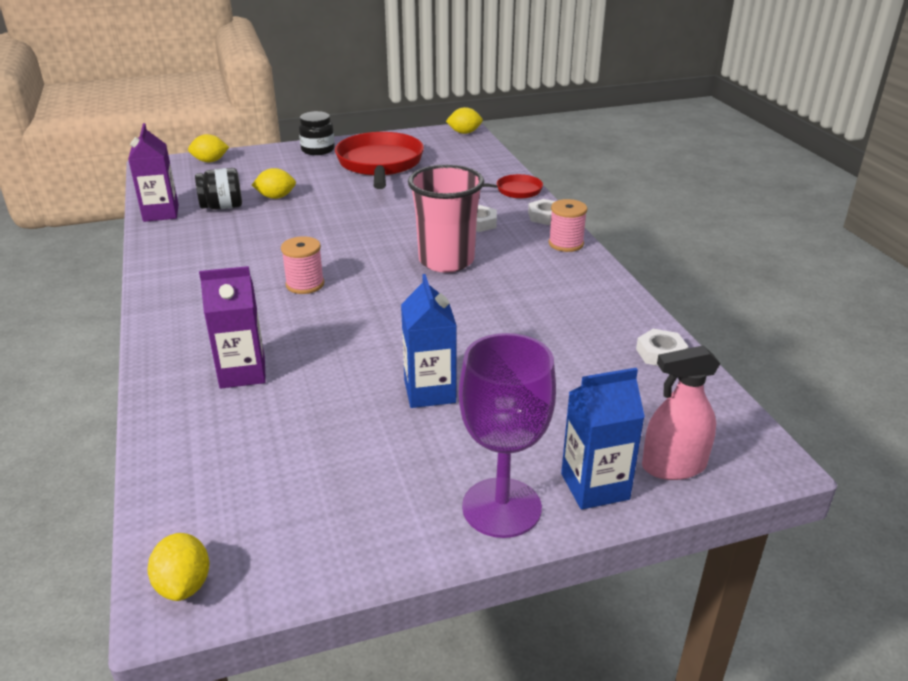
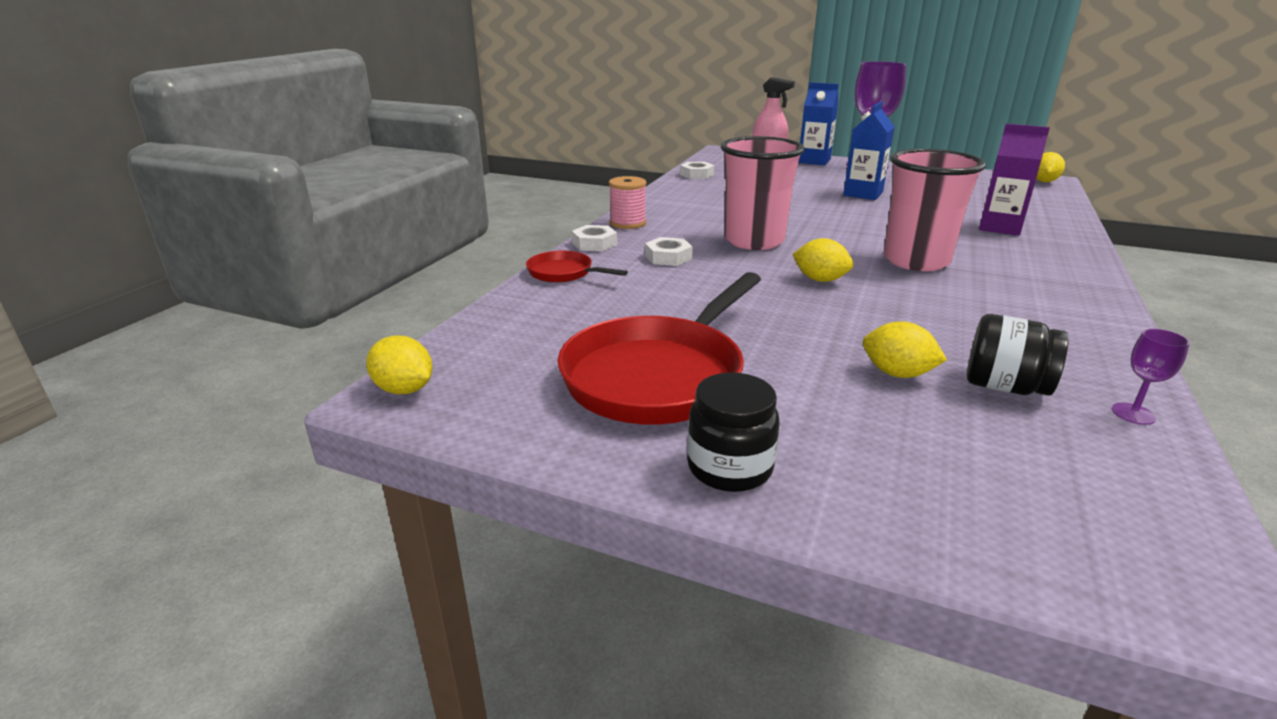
camera: 140 degrees left, 5 degrees down
purple carton [128,123,179,222] -> purple goblet [1112,328,1190,425]
yellow lemon [188,134,229,162] -> yellow lemon moved to [792,238,854,282]
pink spool [281,236,324,294] -> pink cup [884,149,986,271]

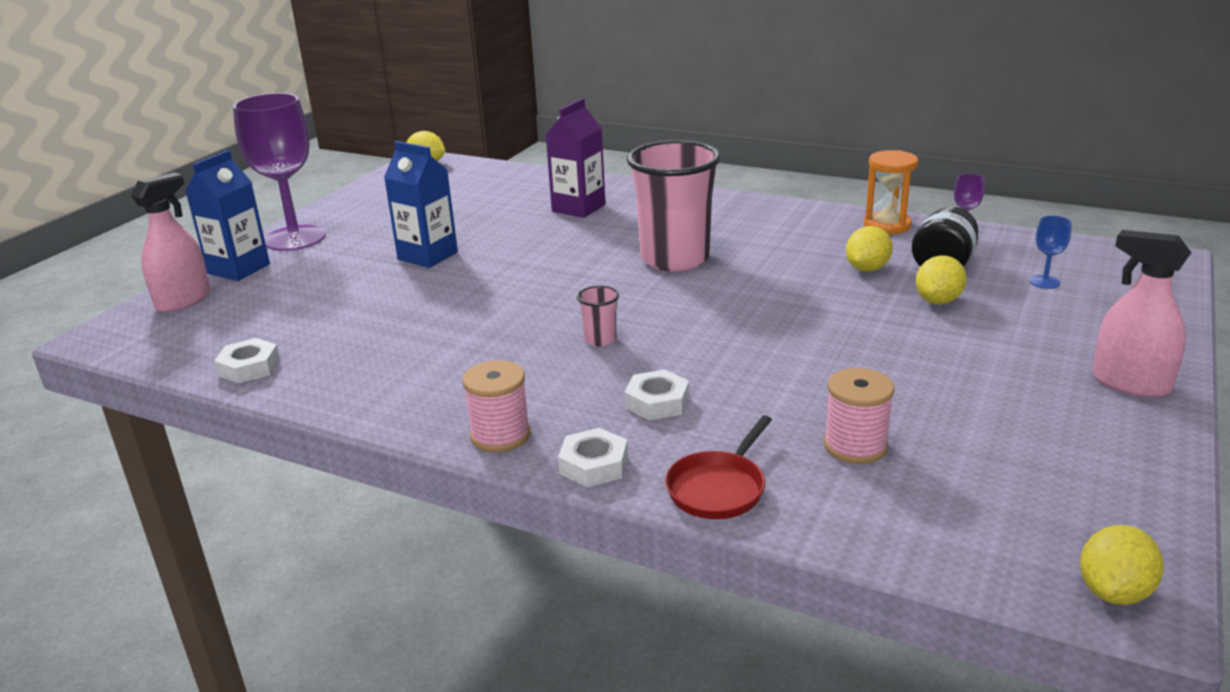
camera: 85 degrees left, 0 degrees up
red pan [557,272,761,424] -> none
black jar [687,373,780,492] -> pink spray bottle [1092,230,1192,398]
pink cup [721,136,805,250] -> pink cup [577,286,619,346], size x0.40
yellow lemon [792,238,854,282] -> yellow lemon moved to [846,226,893,272]
none -> pink spool [824,368,895,464]
none -> orange hourglass [864,150,918,234]
none -> blue goblet [1030,216,1071,289]

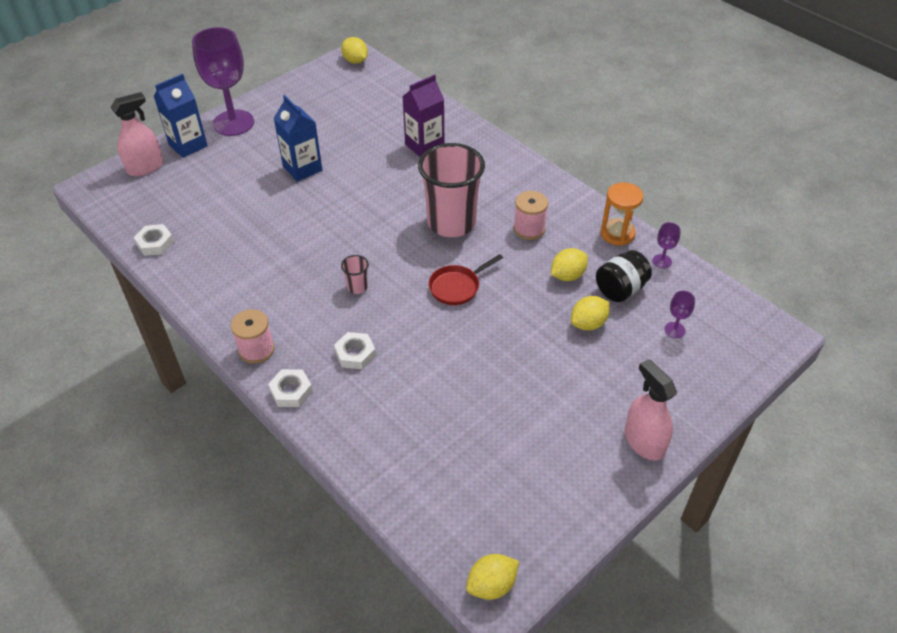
camera: 20 degrees right, 20 degrees up
red pan [665,415,772,519] -> red pan moved to [429,254,503,305]
pink spool [824,368,895,464] -> pink spool moved to [513,191,548,240]
blue goblet [1030,216,1071,289] -> purple goblet [664,291,695,338]

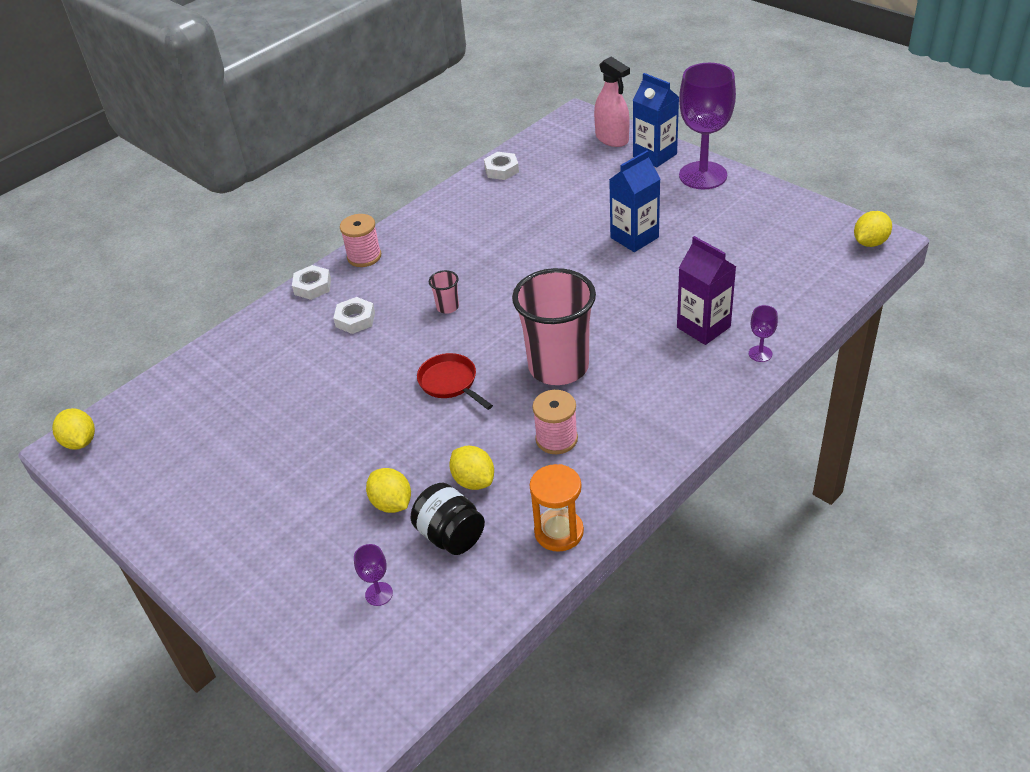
camera: 90 degrees right, 5 degrees down
pink spray bottle [625,359,677,461] -> none
purple goblet [652,222,681,268] -> purple goblet moved to [749,305,778,362]

